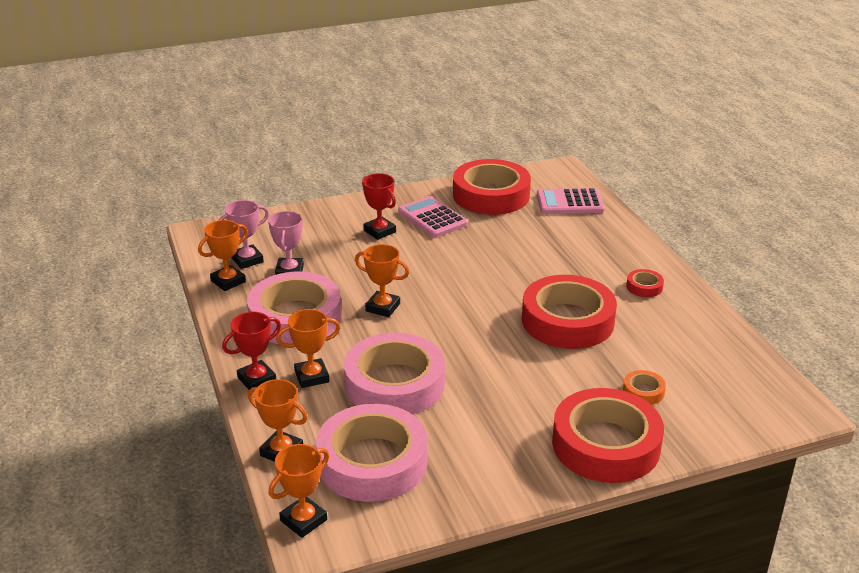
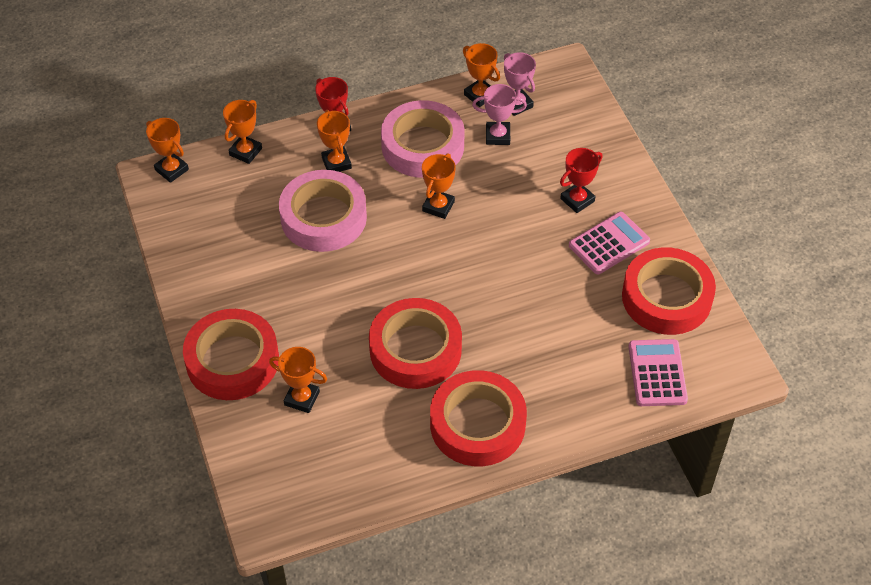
camera: 90 degrees right, 20 degrees up
pink tape [316,404,427,502] -> none
orange tape [623,370,666,405] -> orange trophy [269,347,327,413]
red tape [626,269,664,297] -> red tape [430,370,527,466], size x2.45

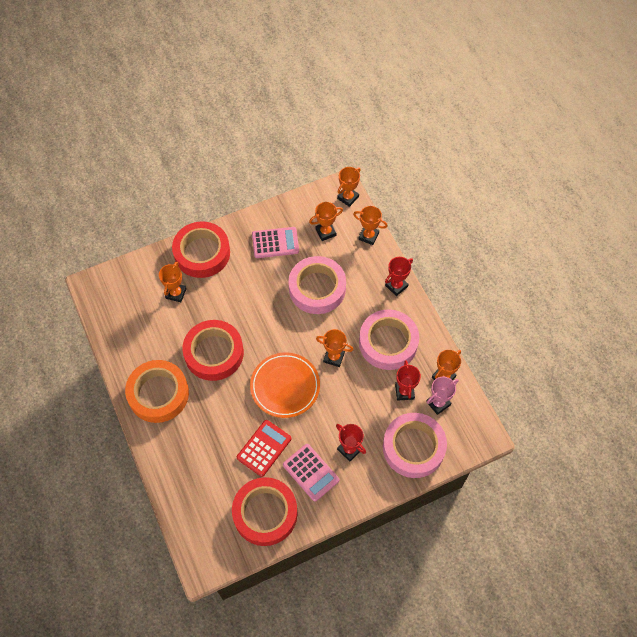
camera: 85 degrees right, 10 degrees up
orange trophy [317,110,352,172] -> orange trophy moved to [309,202,343,241]
red tape [430,370,527,466] -> orange tape [125,360,189,423]
pink trophy [472,84,527,145] -> red trophy [395,360,421,401]
pink calculator [628,339,688,406] -> pink calculator moved to [252,227,299,258]
none -> red calculator [237,420,291,477]
none -> orange plate [250,352,320,418]
none -> pink tape [383,413,447,478]

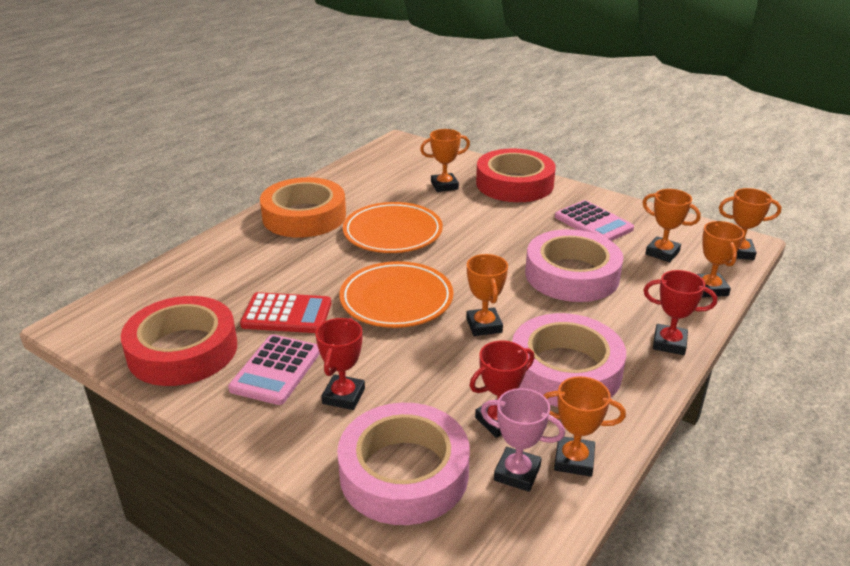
camera: 60 degrees right, 30 degrees down
red tape [182,320,244,381] -> orange plate [343,202,443,253]

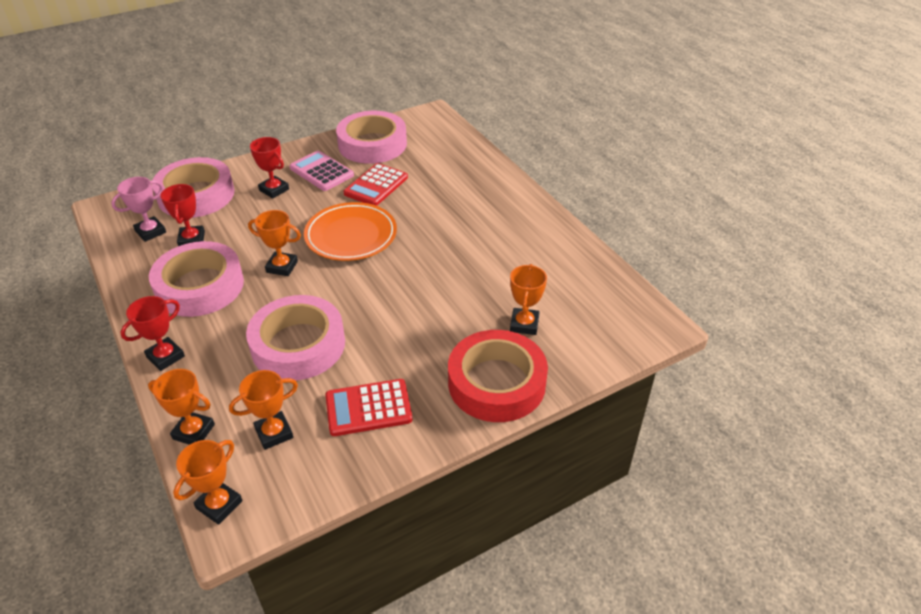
camera: 115 degrees right, 10 degrees up
red tape [121,296,237,386] -> pink tape [336,111,407,164]
orange tape [260,177,346,238] -> none
orange plate [343,202,443,253] -> none
orange trophy [543,376,626,477] -> none
pink calculator [555,200,634,241] -> red calculator [325,379,413,436]

